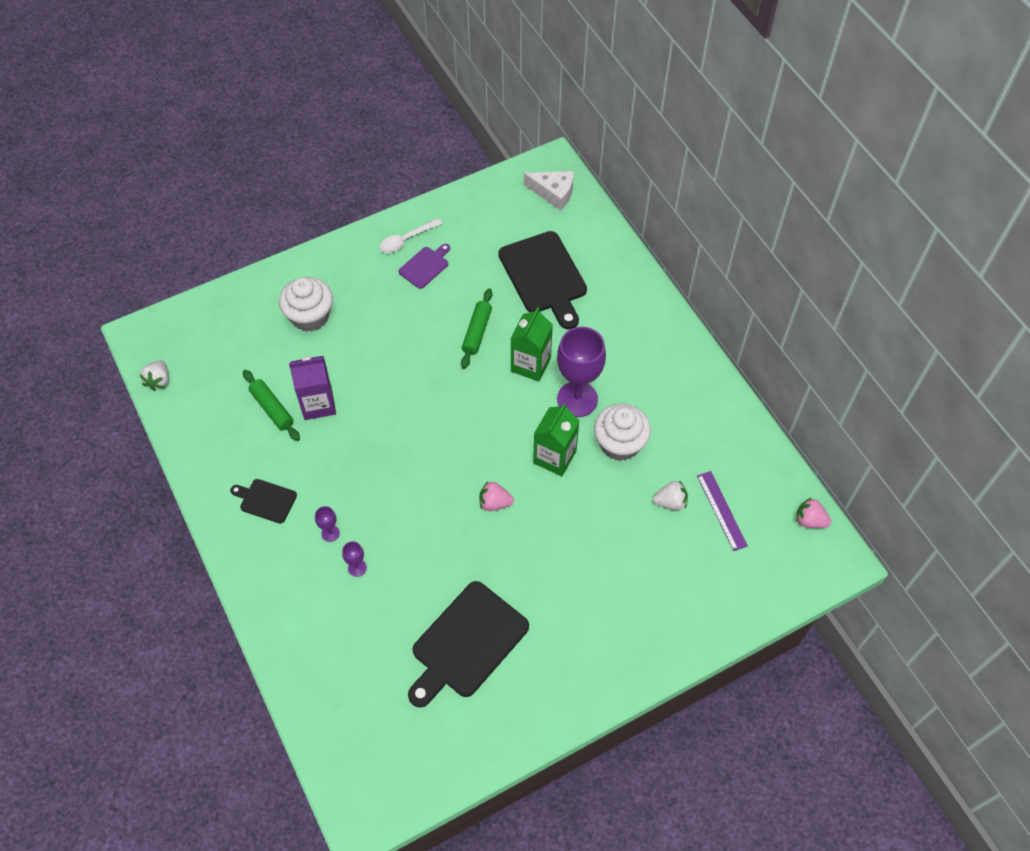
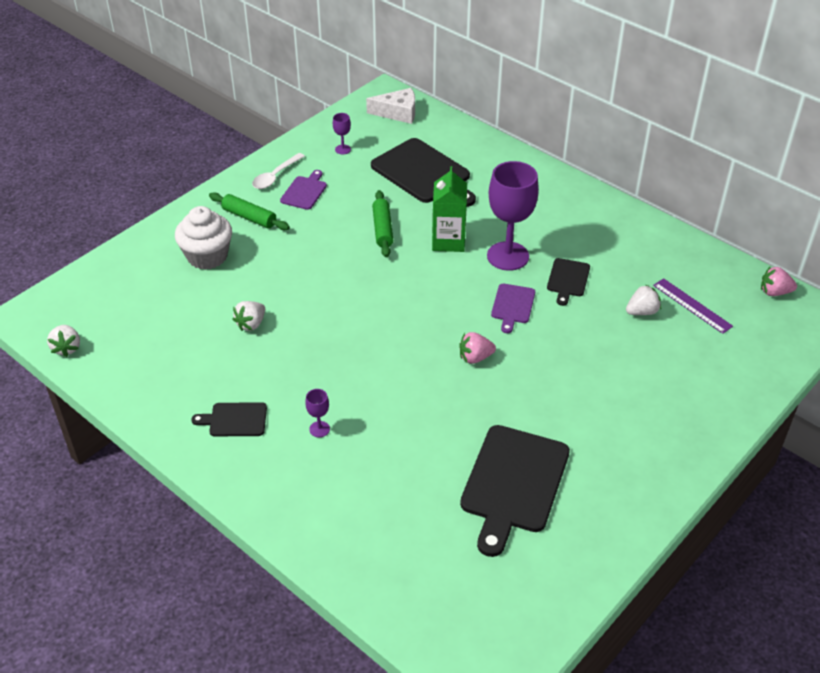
camera: 20 degrees left, 15 degrees down
green rolling pin [243,370,300,441] -> green rolling pin moved to [209,192,290,230]
purple carton [289,356,336,420] -> white strawberry [232,301,265,331]
purple goblet [342,541,367,577] -> purple goblet moved to [333,113,351,155]
green carton [533,403,579,476] -> purple cutting board [491,284,535,333]
white cupcake [594,403,651,461] -> black cutting board [547,258,590,306]

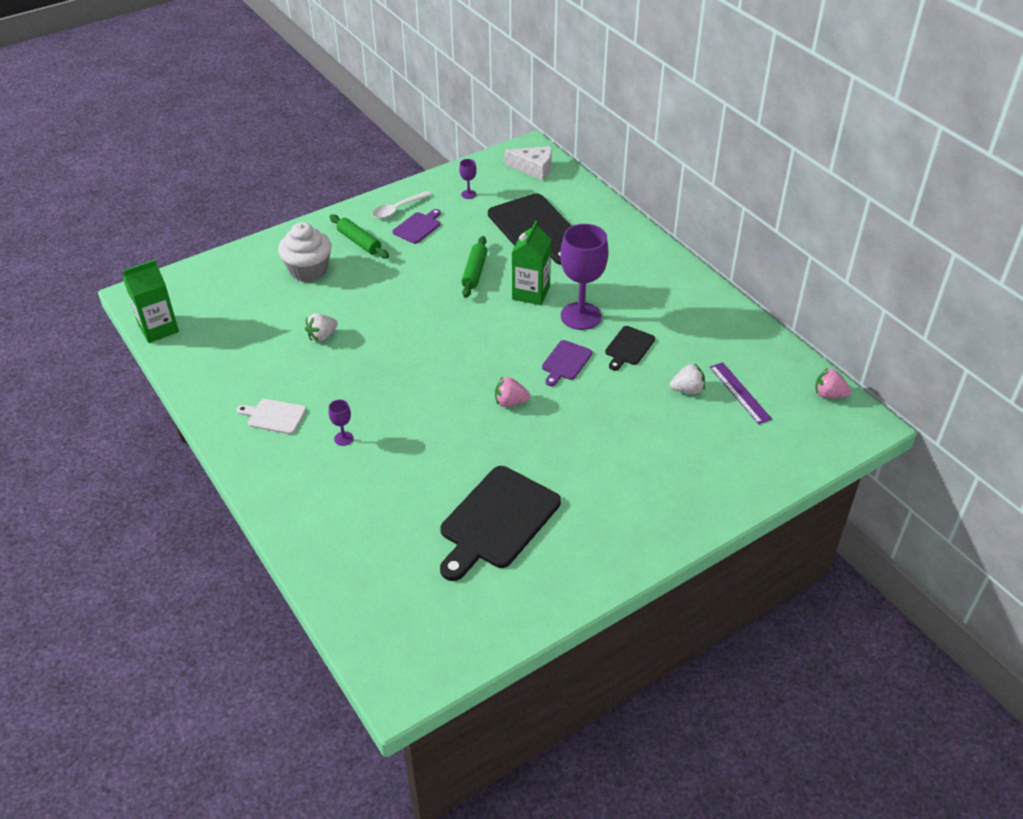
camera: 15 degrees right, 0 degrees up
white strawberry [47,325,80,357] -> green carton [123,260,179,343]
black cutting board [191,402,267,436] -> white cutting board [237,399,306,434]

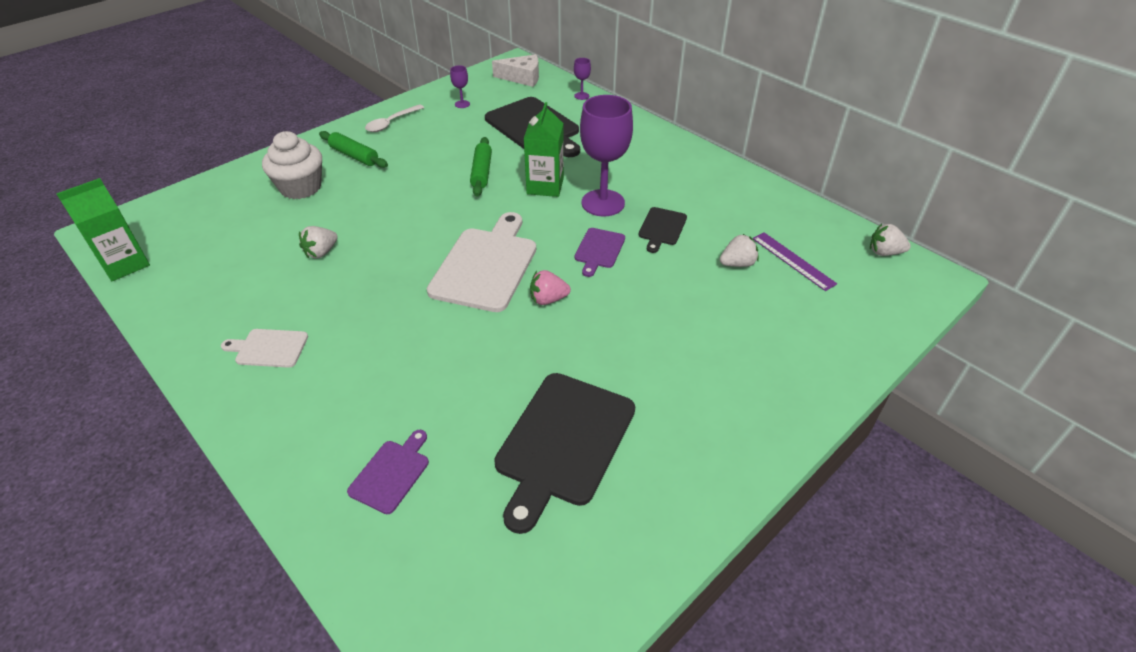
camera: 10 degrees left, 0 degrees up
purple goblet [329,400,353,446] -> purple goblet moved to [574,58,591,100]
purple cutting board [393,209,441,244] -> purple cutting board moved to [347,430,429,514]
pink strawberry [815,368,851,398] -> white strawberry [870,224,911,256]
none -> white cutting board [427,212,536,312]

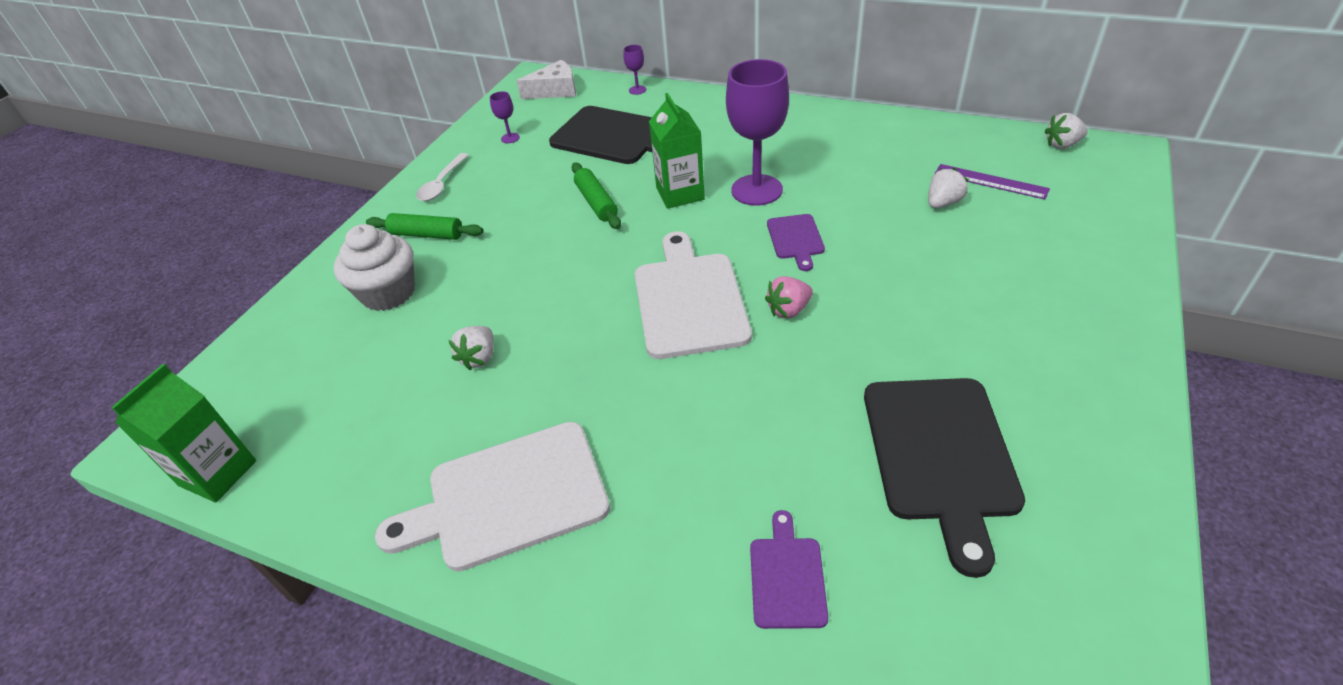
camera: 20 degrees left, 0 degrees up
white cutting board [221,329,308,368] -> white cutting board [375,422,610,571], size x1.98
black cutting board [639,207,687,253] -> none

